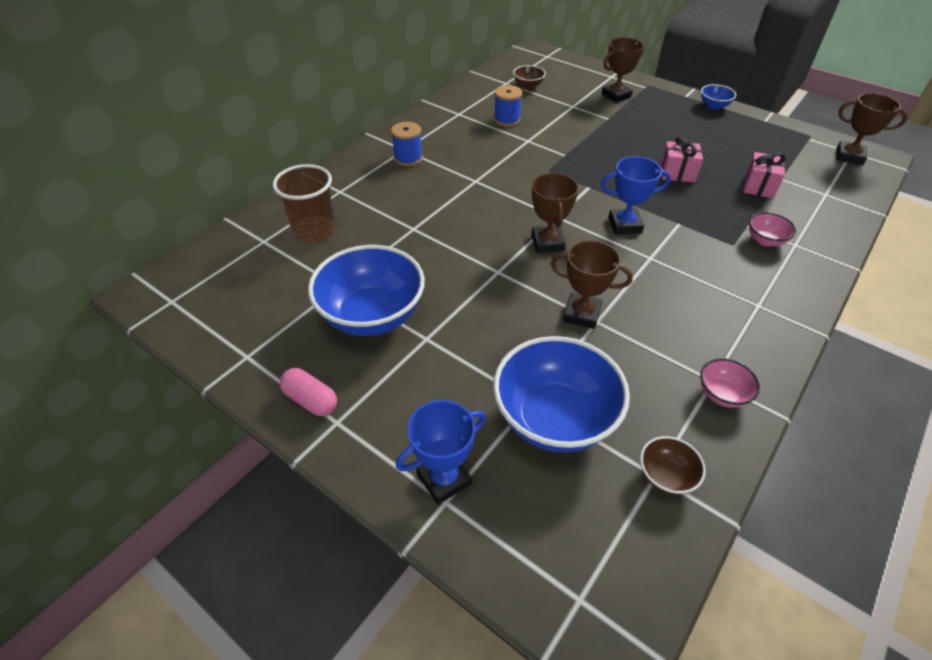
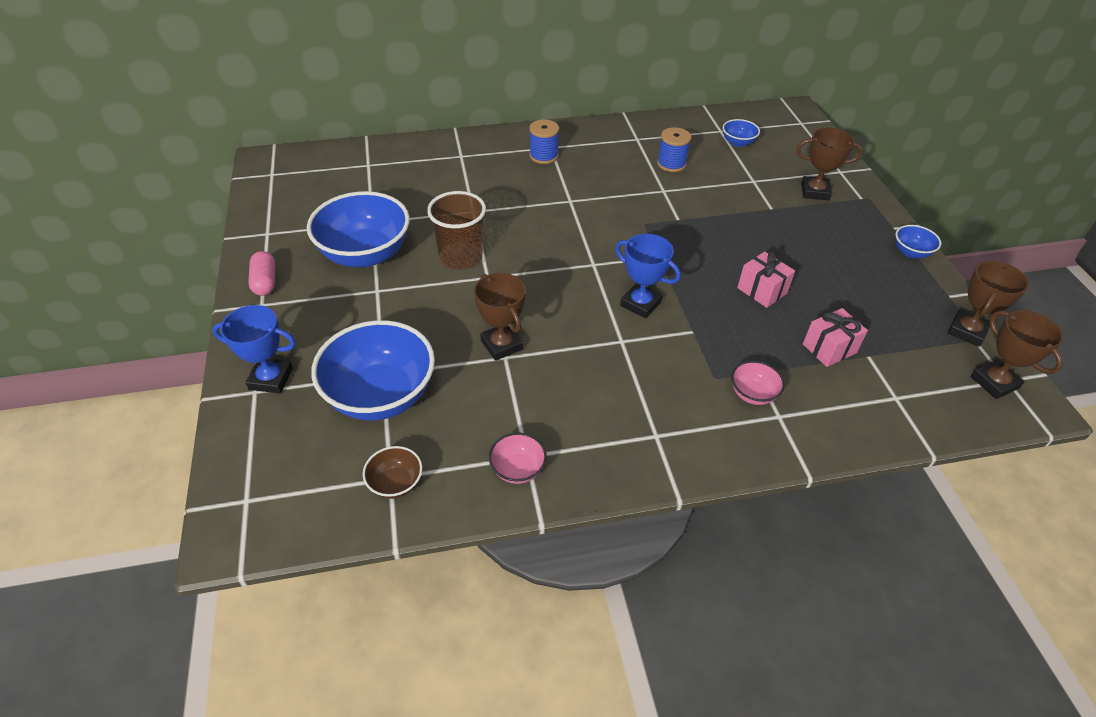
camera: 40 degrees right, 0 degrees up
brown cup [272,164,335,243] -> brown cup moved to [427,191,486,270]
brown bowl [513,65,546,89] -> blue bowl [723,119,760,147]
brown trophy [531,173,579,253] -> brown trophy moved to [948,261,1029,347]

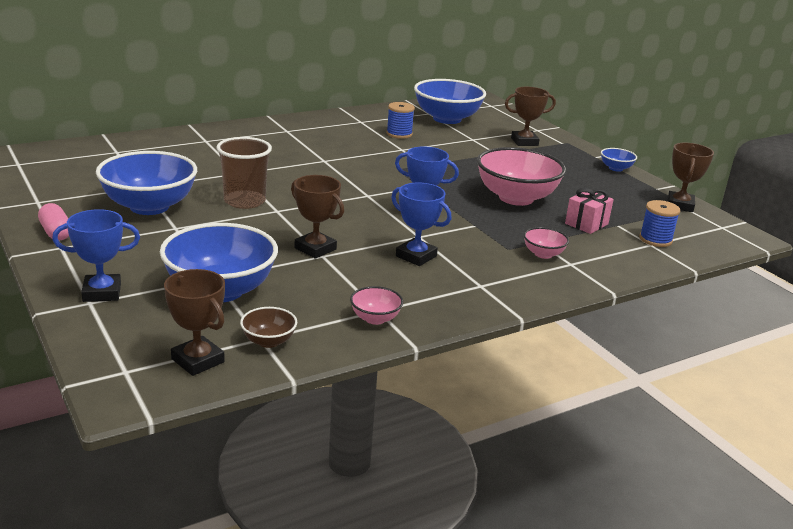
camera: 20 degrees left, 20 degrees down
blue spool [529,120,559,164] -> blue spool moved to [639,200,680,247]
blue bowl [723,119,760,147] -> blue bowl [414,79,486,124], size x2.21
pink gift [737,251,795,308] -> pink bowl [477,147,566,206]
brown trophy [971,310,1063,399] -> brown trophy moved to [164,269,225,376]
none -> blue trophy [391,183,451,266]

